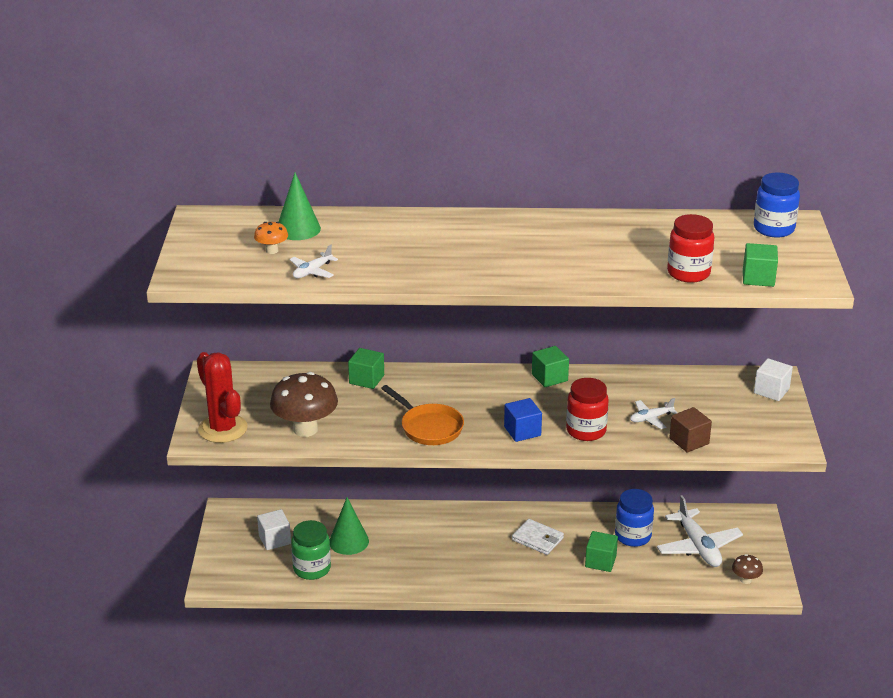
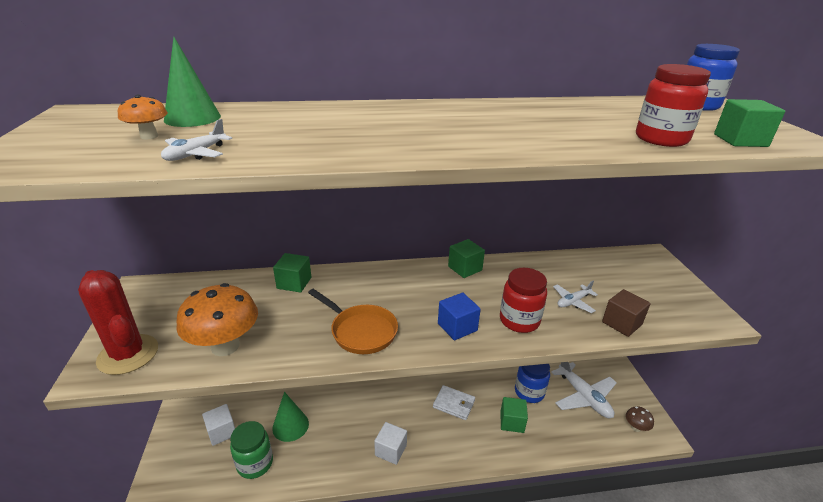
camera: 10 degrees left, 0 degrees up
brown mushroom [270,372,338,437] -> orange mushroom [176,283,258,356]
white cube [754,358,793,401] -> white cube moved to [374,422,407,465]

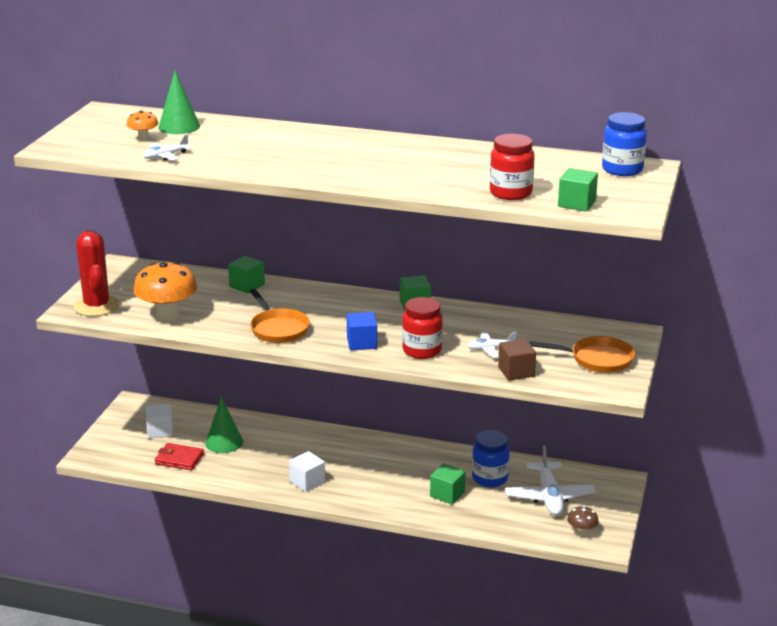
camera: 25 degrees right, 5 degrees down
green jar [230,421,273,479] -> red wallet [155,443,204,470]
white wallet [433,385,475,420] -> none
none -> orange pan [529,336,635,373]

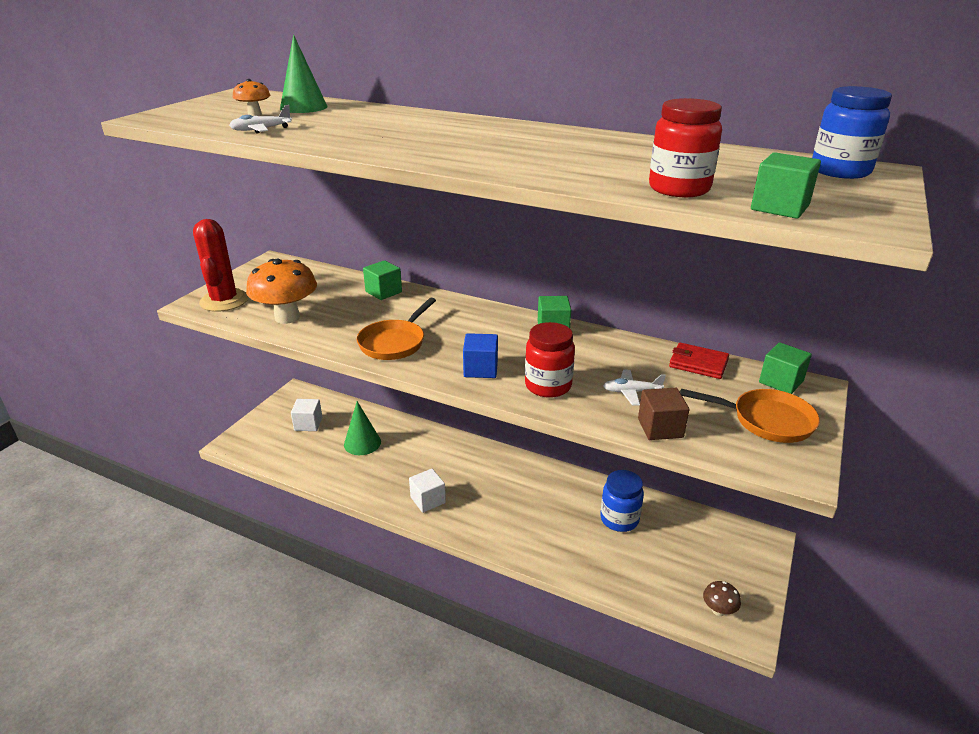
camera: 10 degrees right, 5 degrees up
red wallet [155,443,204,470] -> red wallet moved to [669,342,729,379]
orange pan [250,289,310,343] -> orange pan turned 45 degrees clockwise [357,298,436,360]
green cube [430,463,466,504] -> green cube moved to [759,342,812,394]
white plane [505,446,596,516] -> none

